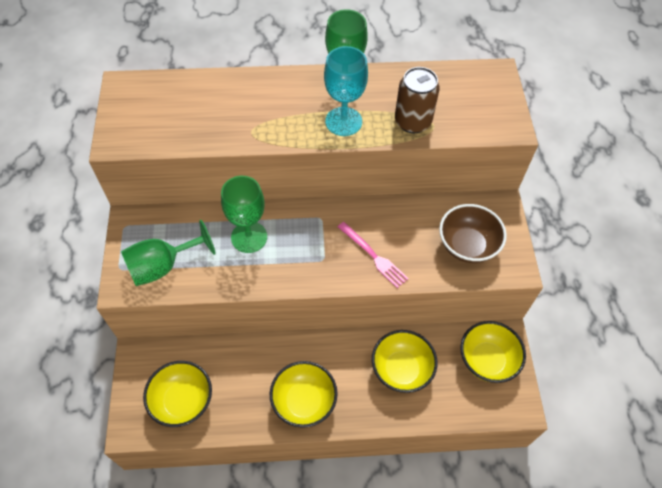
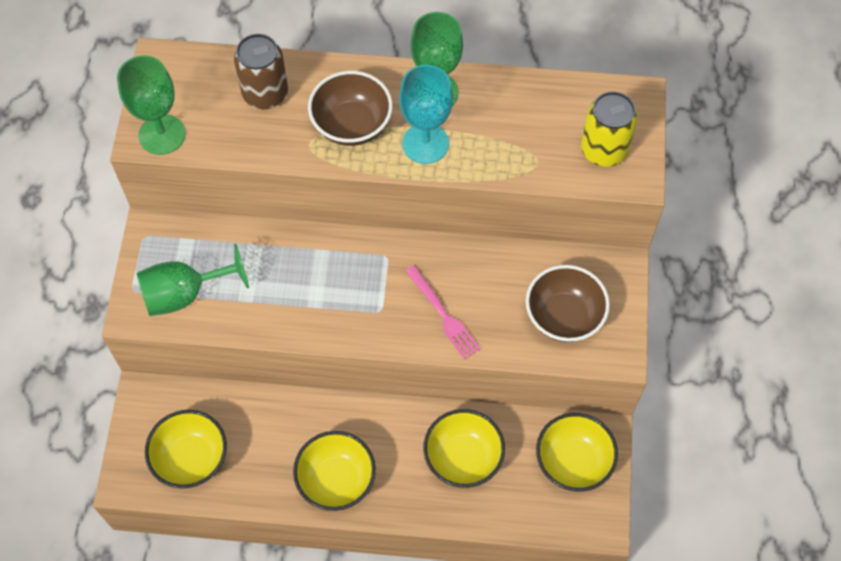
camera: 10 degrees right, 5 degrees up
green goblet [221,176,267,253] -> green goblet moved to [117,55,185,155]
brown can [395,67,440,134] -> brown can moved to [234,34,288,109]
none -> brown bowl [308,71,393,146]
none -> yellow can [581,91,638,167]

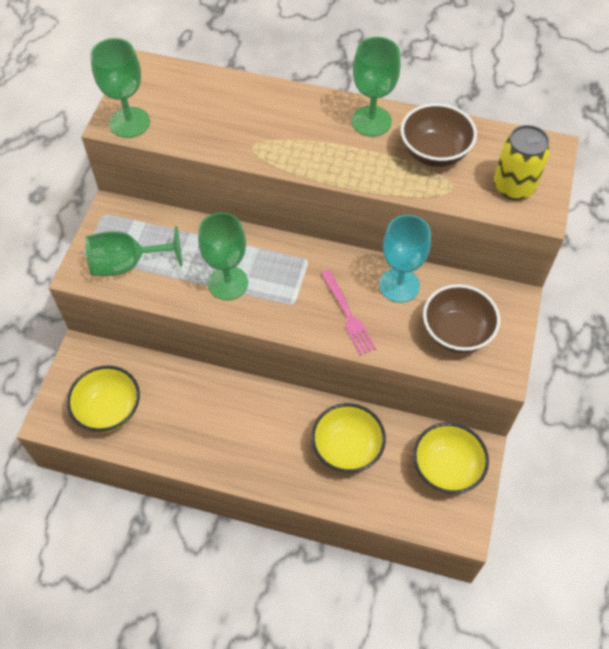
camera: 10 degrees right, 5 degrees down
brown can [234,34,288,109] -> none
yellow bowl [293,431,376,511] -> none
brown bowl [308,71,393,146] -> brown bowl moved to [400,103,477,167]
turquoise goblet [399,65,453,164] -> turquoise goblet moved to [379,215,431,303]
none -> green goblet [198,212,248,300]

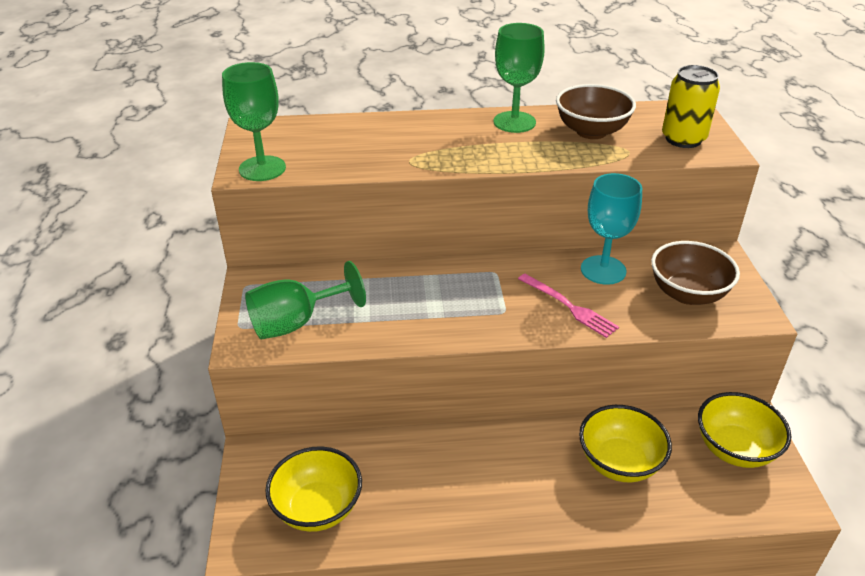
camera: 20 degrees left, 20 degrees down
green goblet [198,212,248,300] -> none

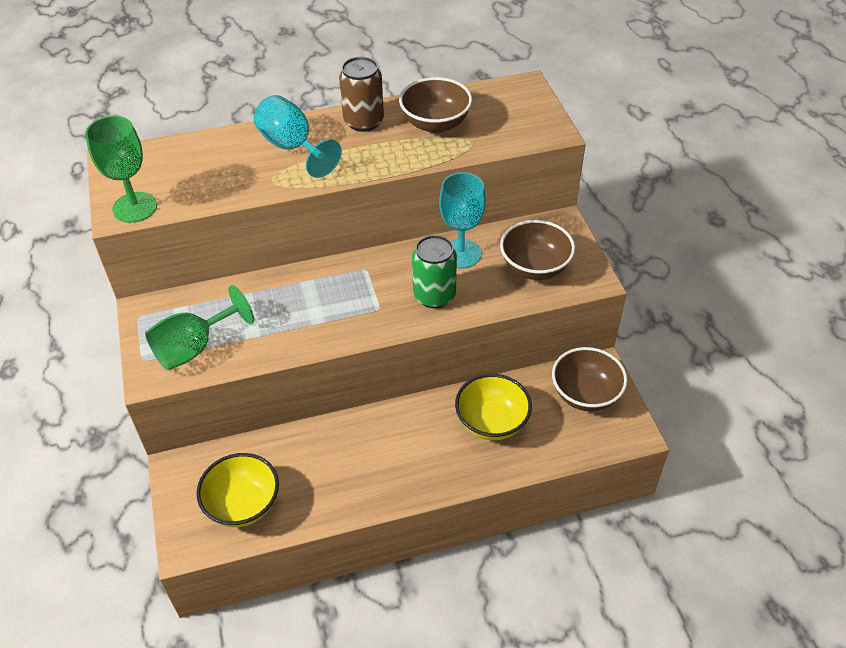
camera: 10 degrees left, 10 degrees up
green goblet [493,23,545,133] -> brown can [339,57,384,132]
pink fork [518,274,619,338] -> green can [412,235,457,308]
yellow can [662,65,720,148] -> none
yellow bowl [698,392,791,468] -> brown bowl [552,347,627,411]
none -> turquoise goblet [254,95,342,178]

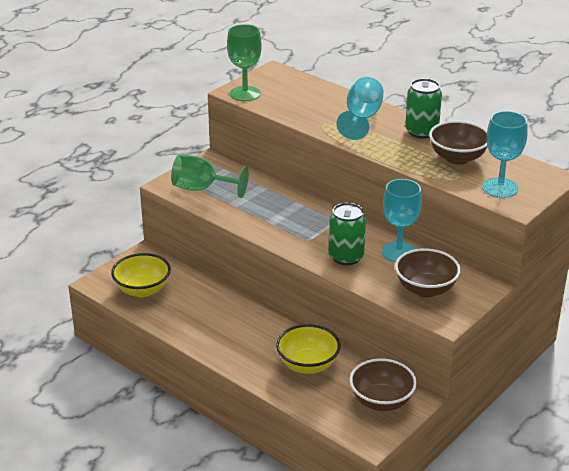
camera: 55 degrees right, 15 degrees down
brown can [339,57,384,132] -> green can [405,78,442,139]
none -> turquoise goblet [482,111,528,198]

